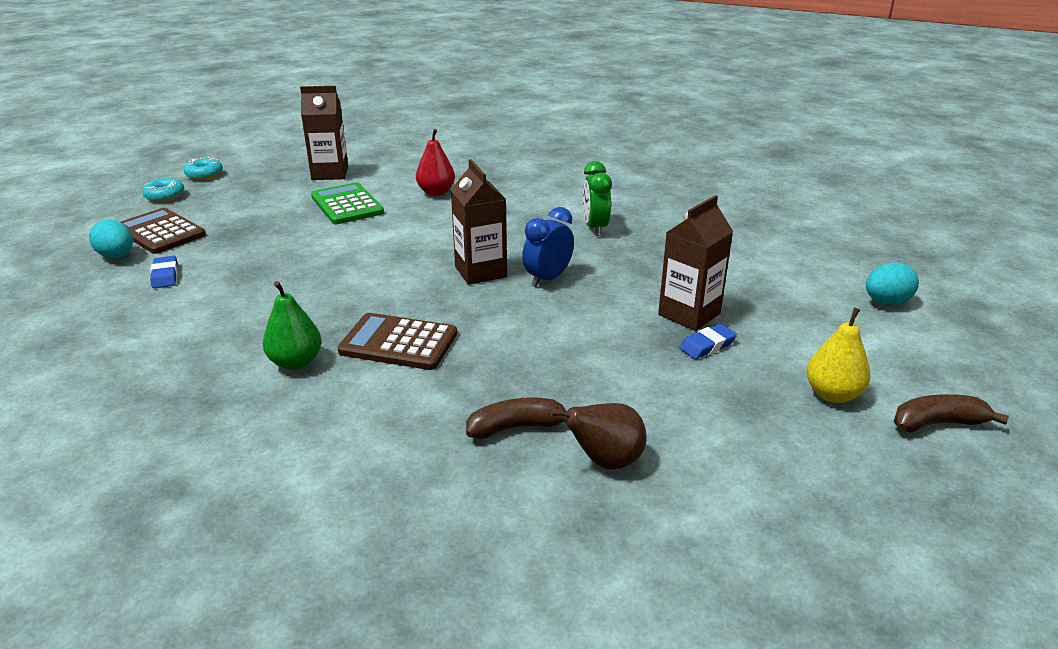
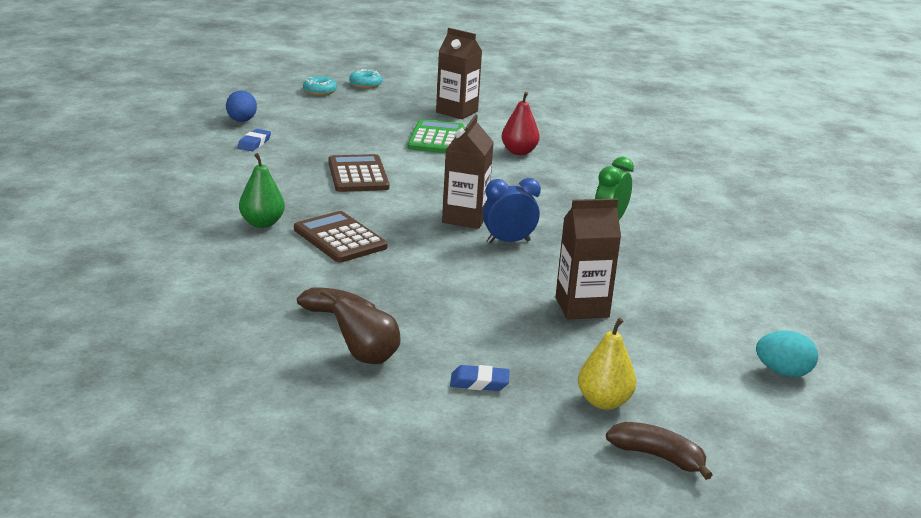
camera: 35 degrees right, 5 degrees down
turquoise egg [89,219,133,258] -> blue egg [226,90,257,122]
brown calculator [121,208,206,254] -> brown calculator moved to [328,154,390,192]
blue eraser [679,324,737,359] -> blue eraser moved to [450,365,510,391]

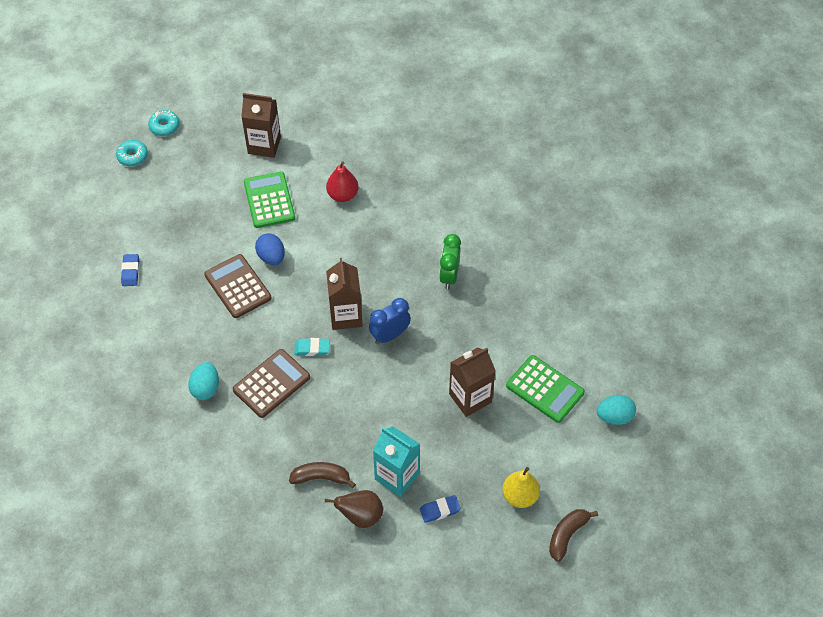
camera: 20 degrees left, 30 degrees up
blue egg [226,90,257,122] -> blue egg moved to [255,233,285,265]
green pear [239,153,285,228] -> turquoise egg [189,362,219,400]
brown calculator [294,211,388,262] -> brown calculator turned 105 degrees clockwise [233,349,310,418]
brown banana [606,422,712,480] -> brown banana turned 60 degrees counterclockwise [549,509,598,562]
none -> turquoise eraser [294,338,330,356]
none -> turquoise carton [373,426,420,497]
none -> green calculator [506,355,585,423]

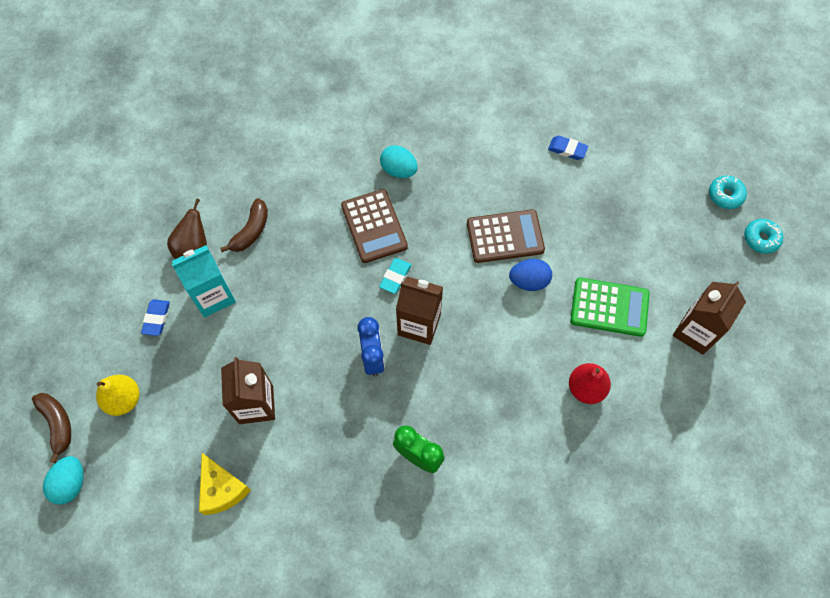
camera: 115 degrees right, 10 degrees up
green calculator [506,355,585,423] -> yellow cheese [199,453,251,515]
turquoise egg [597,395,636,425] -> turquoise egg moved to [43,456,84,505]

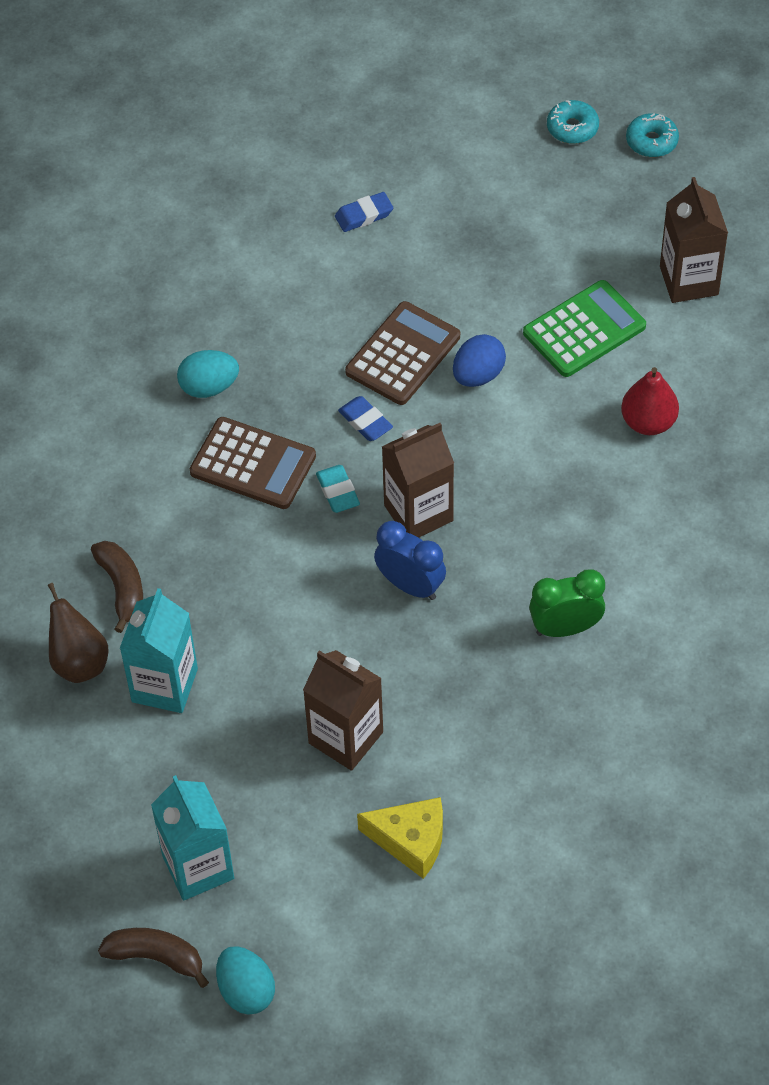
camera: 45 degrees left, 10 degrees down
yellow pear [96,375,140,416] -> turquoise carton [151,775,234,900]
blue eraser [141,299,170,336] -> blue eraser moved to [338,396,393,441]

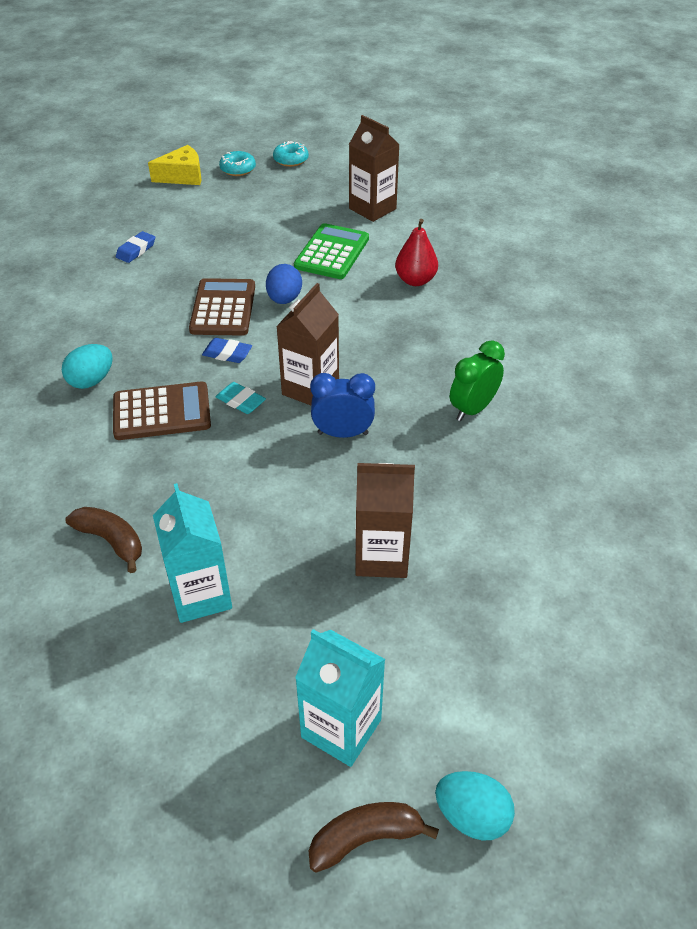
camera: 35 degrees left, 10 degrees down
brown pear [48,583,109,683] -> none
yellow cheese [357,797,443,879] -> yellow cheese moved to [148,145,202,185]

